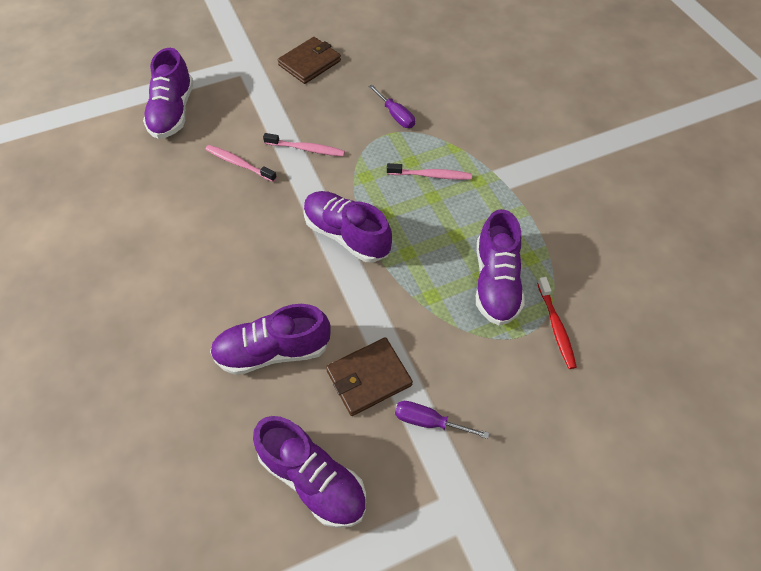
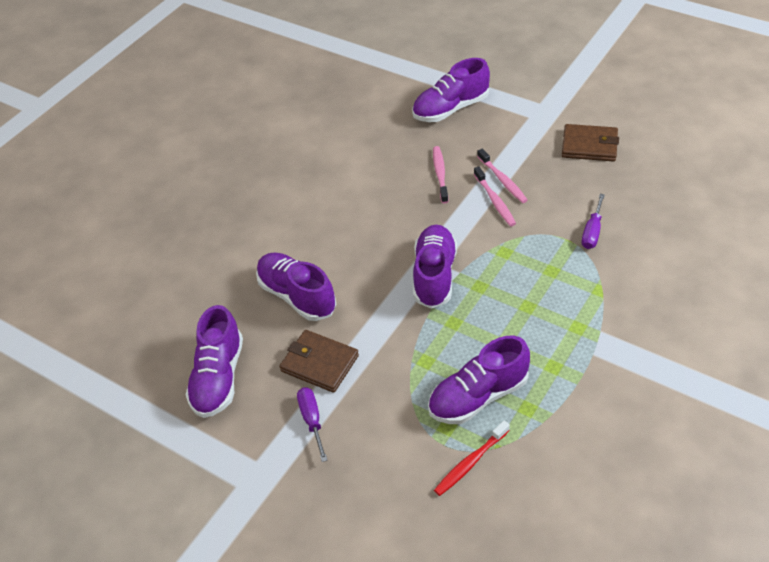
camera: 60 degrees right, 10 degrees down
pink toothbrush [387,163,472,180] -> pink toothbrush moved to [477,149,528,203]

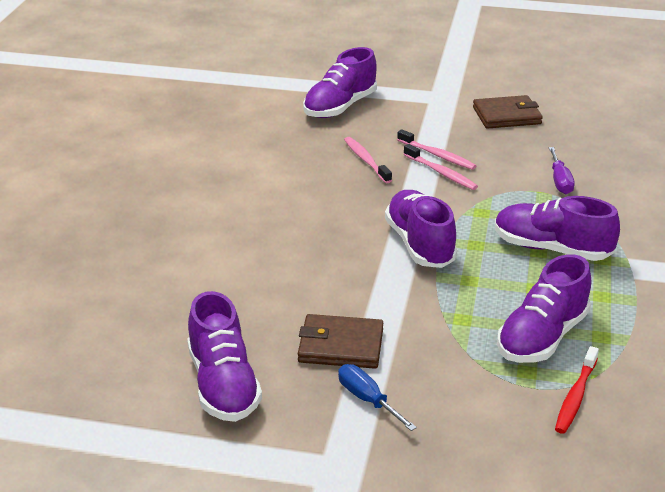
camera: 25 degrees left, 15 degrees down
purple shoe [256,252,336,321] -> purple shoe moved to [495,196,620,261]
purple screwdriver [297,387,328,462] -> blue screwdriver [338,364,417,431]

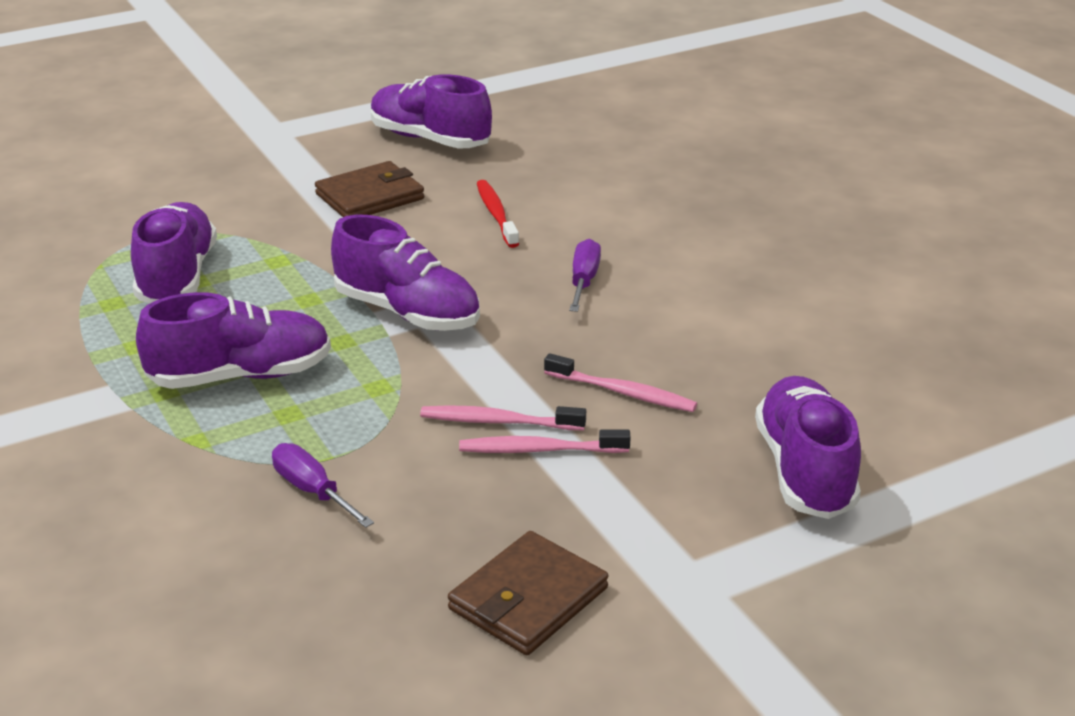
camera: 140 degrees right, 0 degrees up
blue screwdriver [338,364,417,431] -> none
red toothbrush [555,346,599,434] -> red toothbrush moved to [477,180,519,248]
none -> purple screwdriver [569,239,601,312]

